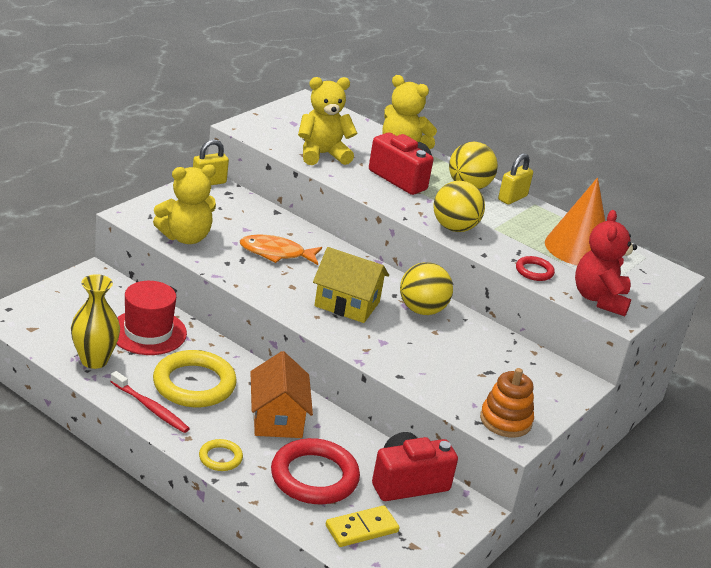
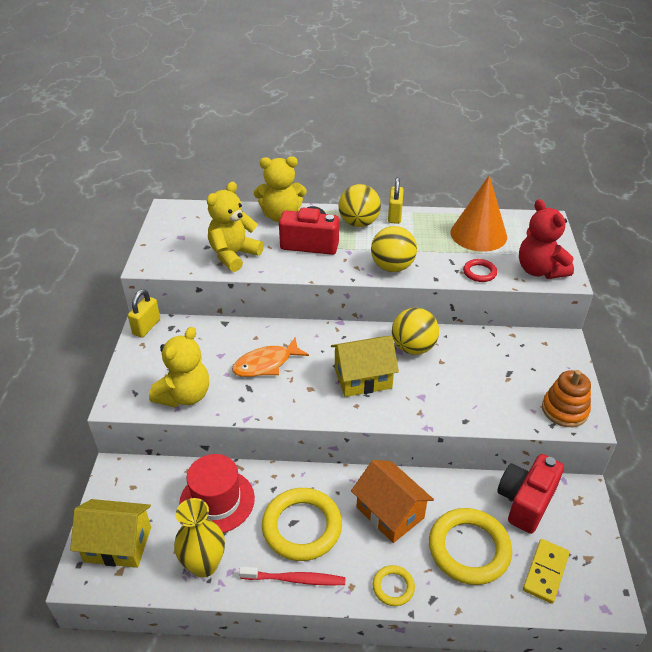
camera: 30 degrees left, 10 degrees up
red ring [271,438,360,504] -> yellow ring [429,508,512,585]
none -> yellow house [70,499,151,568]

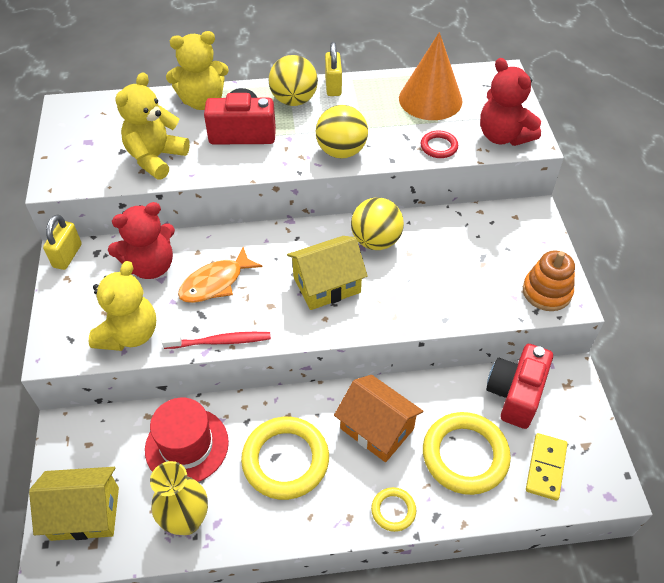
camera: 10 degrees left, 10 degrees up
red toothbrush [239,566,346,586] -> red toothbrush moved to [162,332,271,349]
none -> red teddy bear [108,202,175,279]

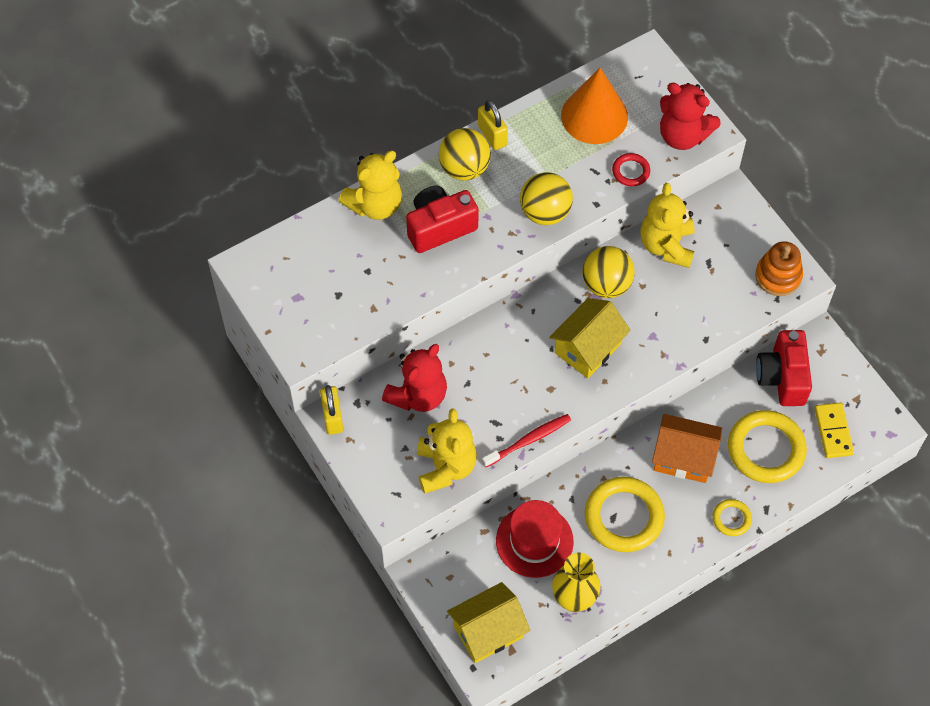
camera: 25 degrees left, 10 degrees up
yellow teddy bear [115,72,190,180] -> yellow teddy bear moved to [640,183,695,268]
orange fish [178,247,263,303] -> none

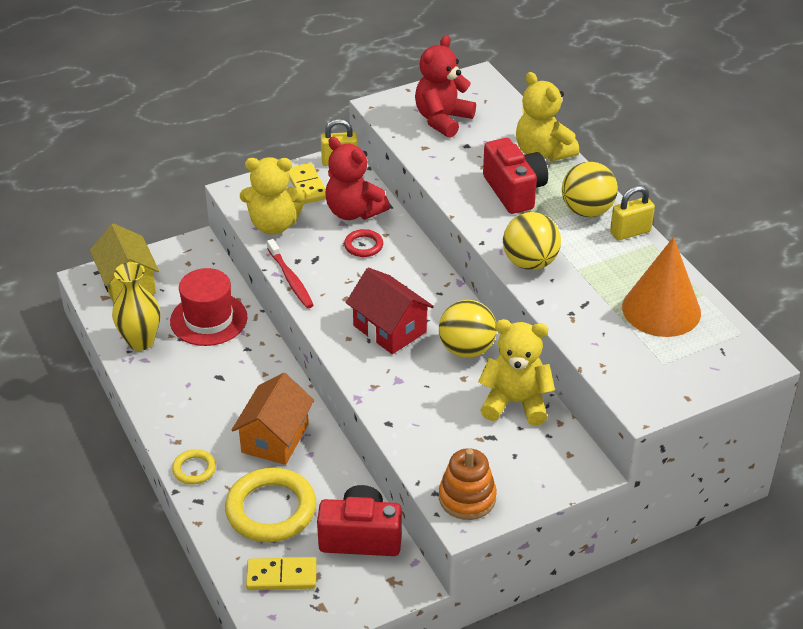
camera: 95 degrees right, 20 degrees down
yellow house [549,298,631,378] -> red house [346,268,434,354]
yellow ring [585,477,665,552] -> none
red ring [612,153,650,186] -> red ring moved to [344,229,383,257]
red teddy bear [660,83,721,150] -> red teddy bear moved to [415,35,476,138]
none -> yellow domino [288,163,326,204]

